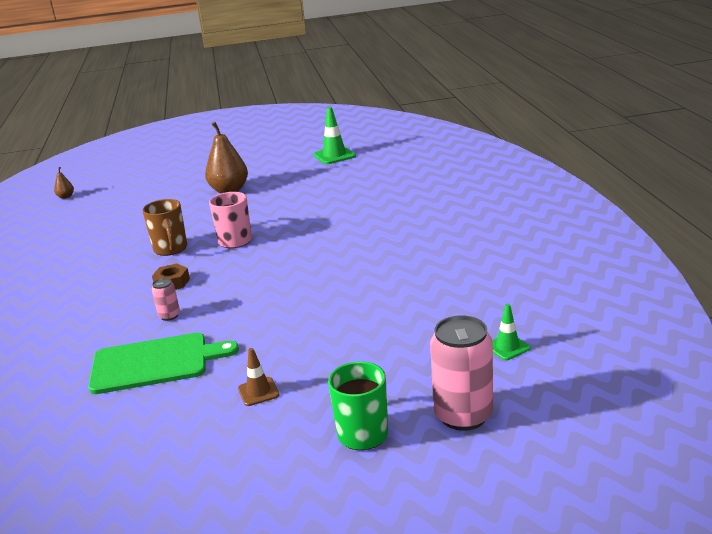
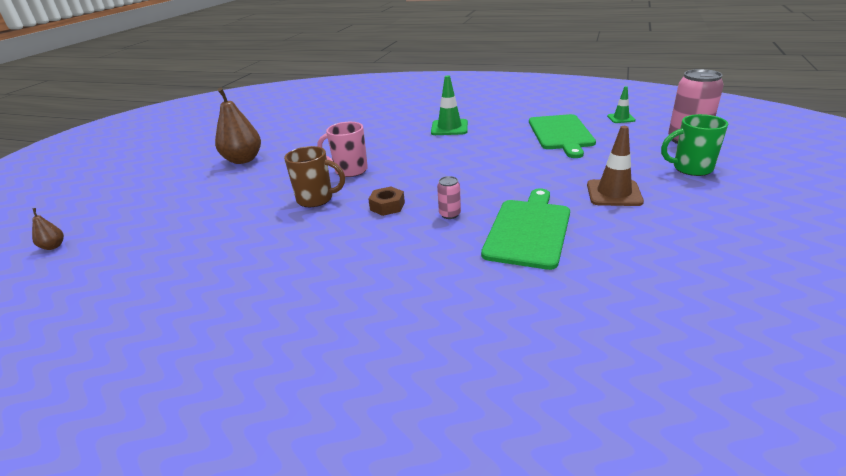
camera: 60 degrees left, 5 degrees up
brown traffic cone [238,348,279,406] -> brown traffic cone [587,126,644,206], size x1.65
green traffic cone [313,107,356,164] -> green traffic cone moved to [431,76,468,135]
none -> green cutting board [529,114,596,158]

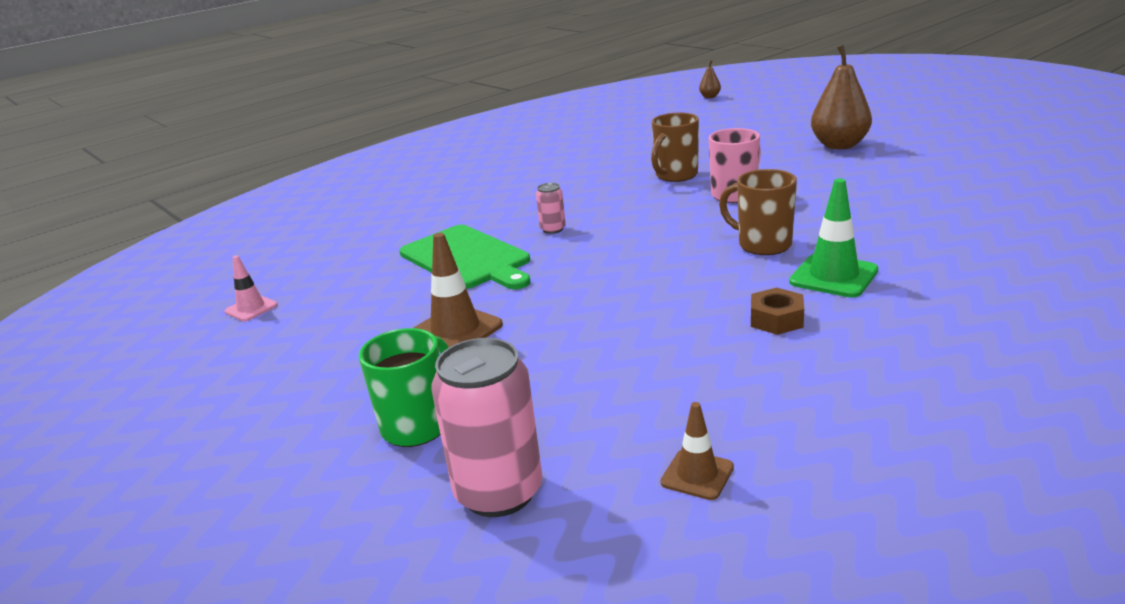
camera: 120 degrees right, 5 degrees down
brown nut [368,187,405,216] -> brown nut moved to [751,288,804,335]
green cutting board [529,114,596,158] -> none
green traffic cone [607,86,636,123] -> brown traffic cone [661,402,734,500]
none -> pink traffic cone [225,256,278,321]
none -> brown mug [719,169,797,255]

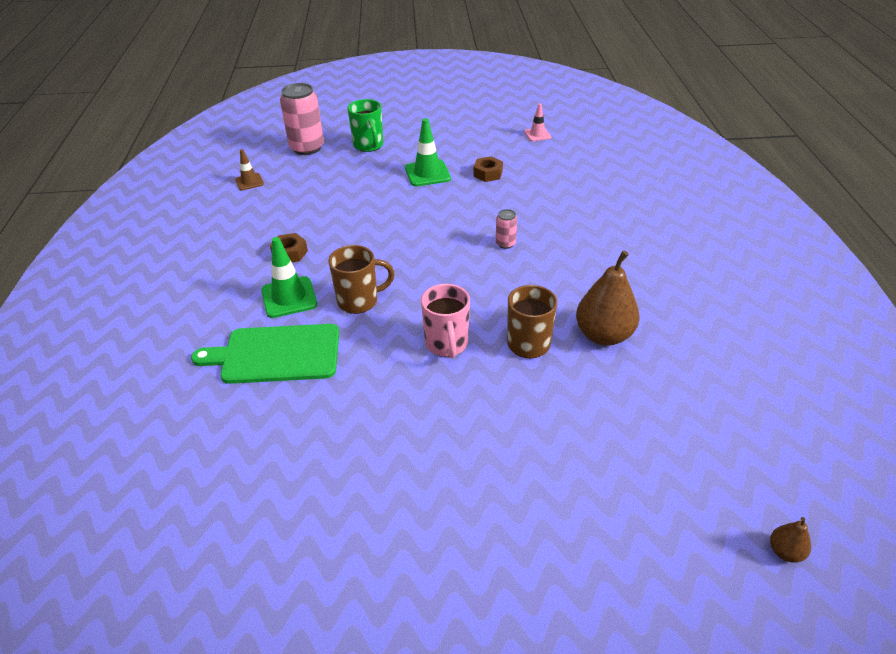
camera: 125 degrees right, 15 degrees up
green cutting board [399,225,531,290] -> green cutting board moved to [191,324,339,384]
brown traffic cone [414,233,503,347] -> green traffic cone [405,118,451,186]
brown pear [811,45,872,149] -> brown pear moved to [576,250,640,346]
none -> brown nut [474,156,503,182]

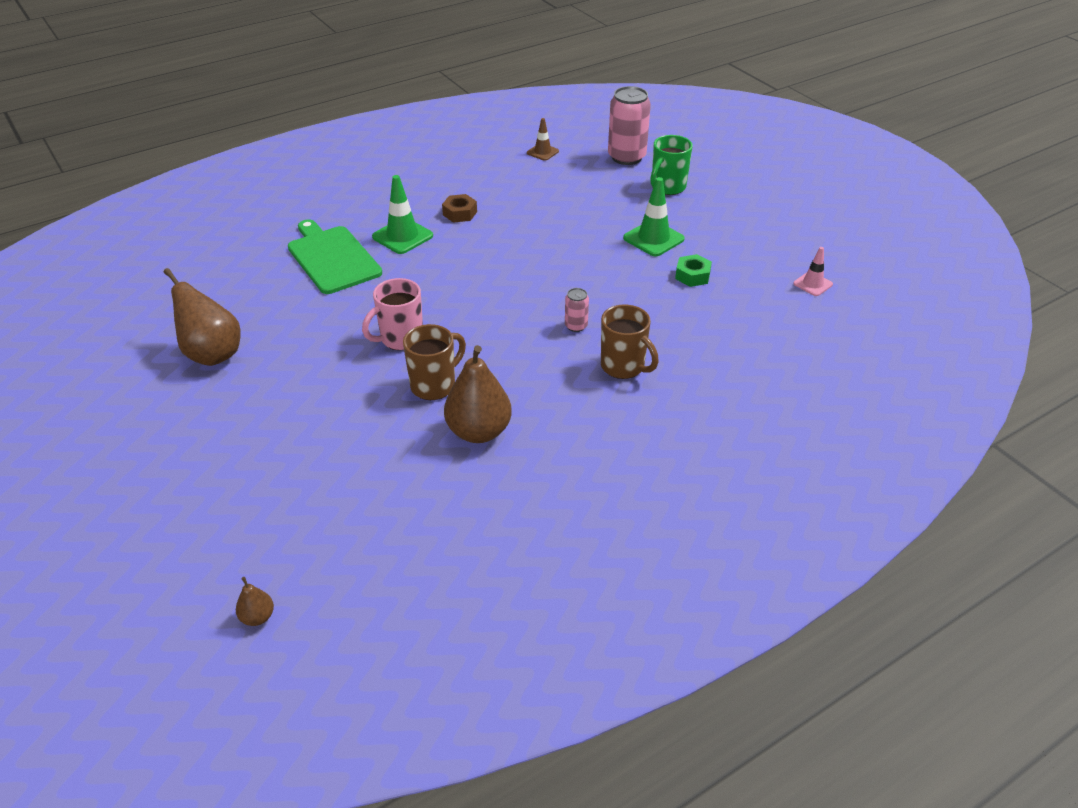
camera: 60 degrees right, 0 degrees up
brown mug [328,245,395,314] -> brown mug moved to [601,305,659,379]
brown nut [474,156,503,182] -> green nut [675,254,712,287]
none -> brown pear [164,268,240,366]

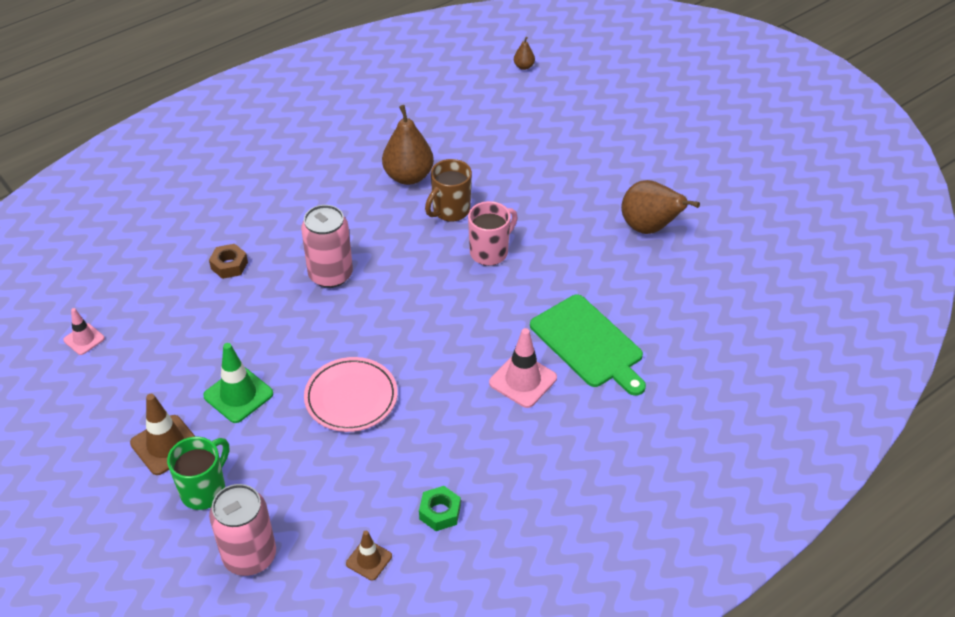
camera: 175 degrees right, 5 degrees up
green traffic cone [372,175,433,254] -> pink traffic cone [489,328,557,408]
brown nut [442,194,477,223] -> brown nut moved to [209,244,248,279]
pink can [565,288,589,332] -> pink can [301,205,353,288], size x2.08
brown mug [601,305,659,379] -> none
green nut [675,254,712,287] -> green nut moved to [419,486,461,531]
none -> brown traffic cone [130,394,196,475]
none -> pink plate [304,357,398,432]

